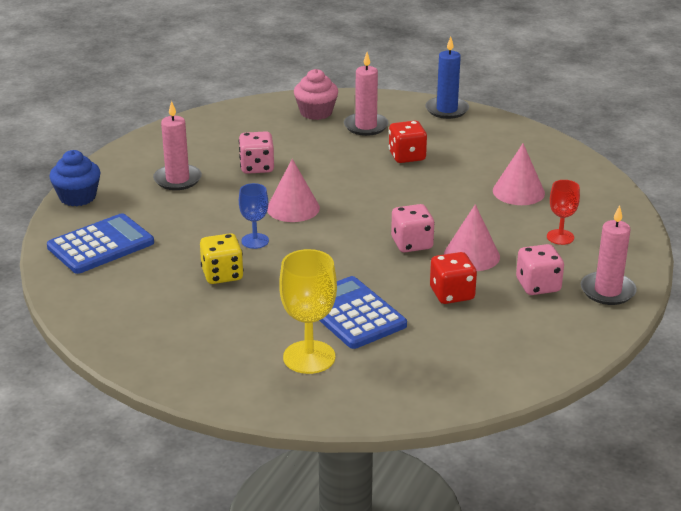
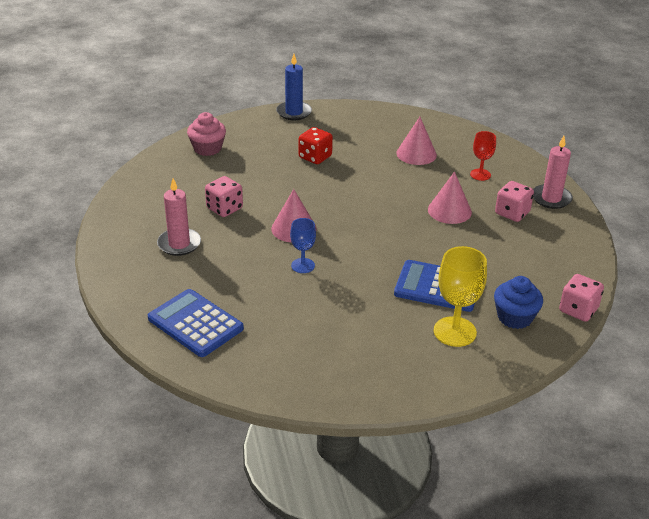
camera: 40 degrees left, 5 degrees up
blue calculator [47,213,154,274] -> blue calculator turned 60 degrees counterclockwise [148,289,244,357]
blue cupcake [49,150,100,206] -> blue cupcake moved to [494,276,543,329]
yellow dice [200,233,244,284] -> none
pink candle [344,52,389,136] -> none
pink dice [391,204,435,252] -> pink dice moved to [559,274,604,322]
red dice [430,252,477,304] -> none

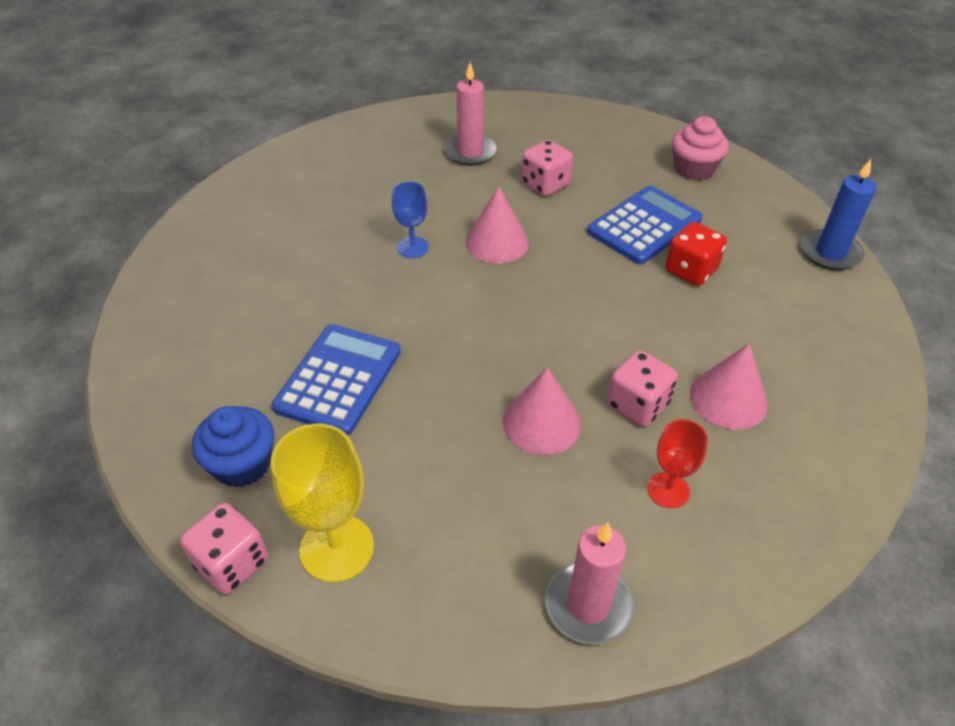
camera: 95 degrees right, 10 degrees up
blue calculator [148,289,244,357] -> blue calculator moved to [587,186,702,264]
yellow goblet [434,246,487,347] -> yellow goblet moved to [271,424,374,582]
pink dice [495,181,534,222] -> pink dice moved to [607,350,678,427]

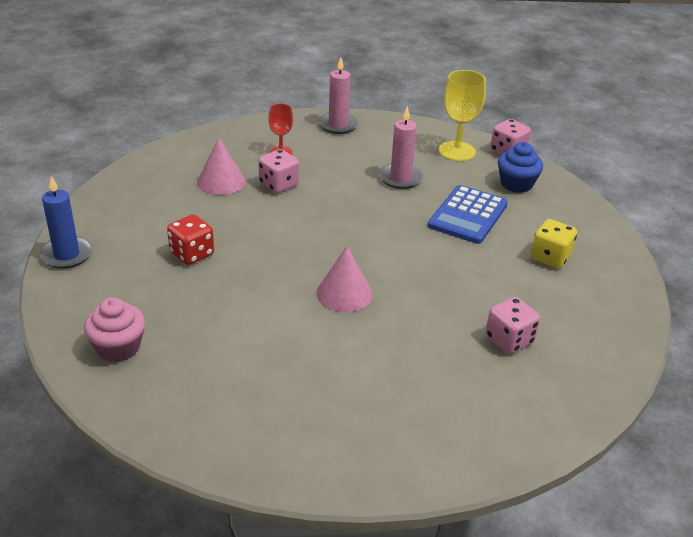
camera: 175 degrees left, 10 degrees down
blue goblet [392,181,429,258] -> none
pink candle [444,63,497,166] -> pink candle moved to [379,106,423,189]
pink cone [503,367,581,455] -> none
pink dice [521,140,573,196] -> pink dice moved to [486,297,540,354]
blue calculator [587,186,702,264] -> none
none -> yellow dice [531,219,577,268]

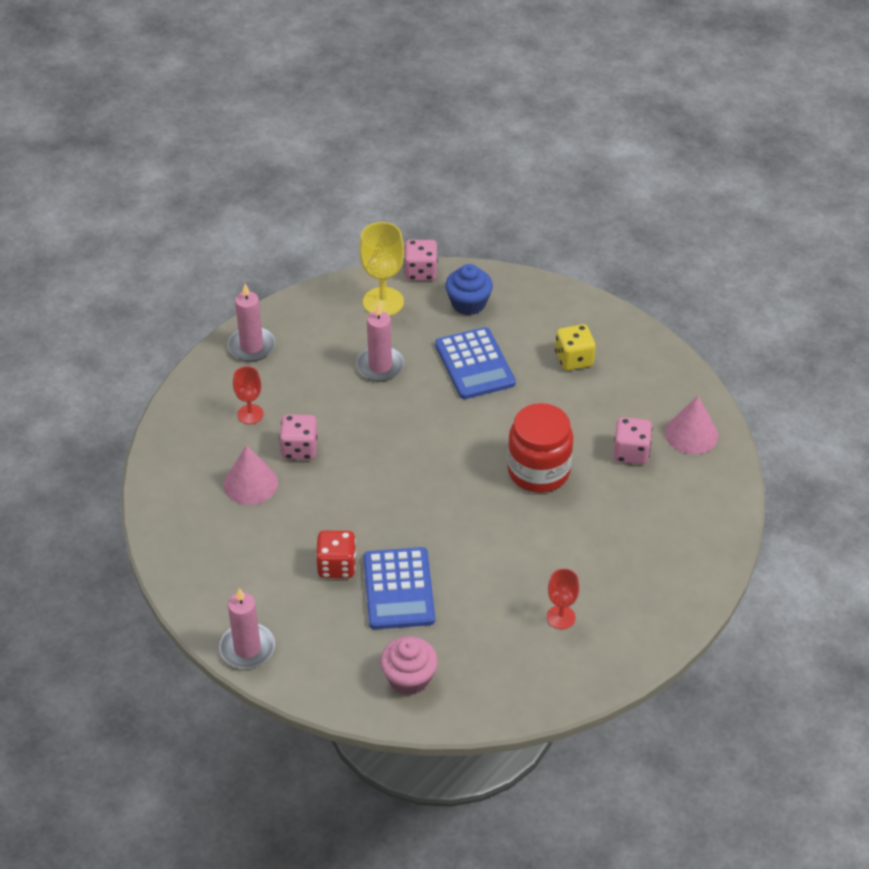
camera: 45 degrees left, 10 degrees up
blue candle [39,176,93,269] -> pink candle [219,588,275,668]
pink cone [316,246,373,312] -> pink cone moved to [665,396,718,454]
none -> blue calculator [364,547,435,630]
none -> red jar [508,403,573,493]
none -> red goblet [547,569,579,629]

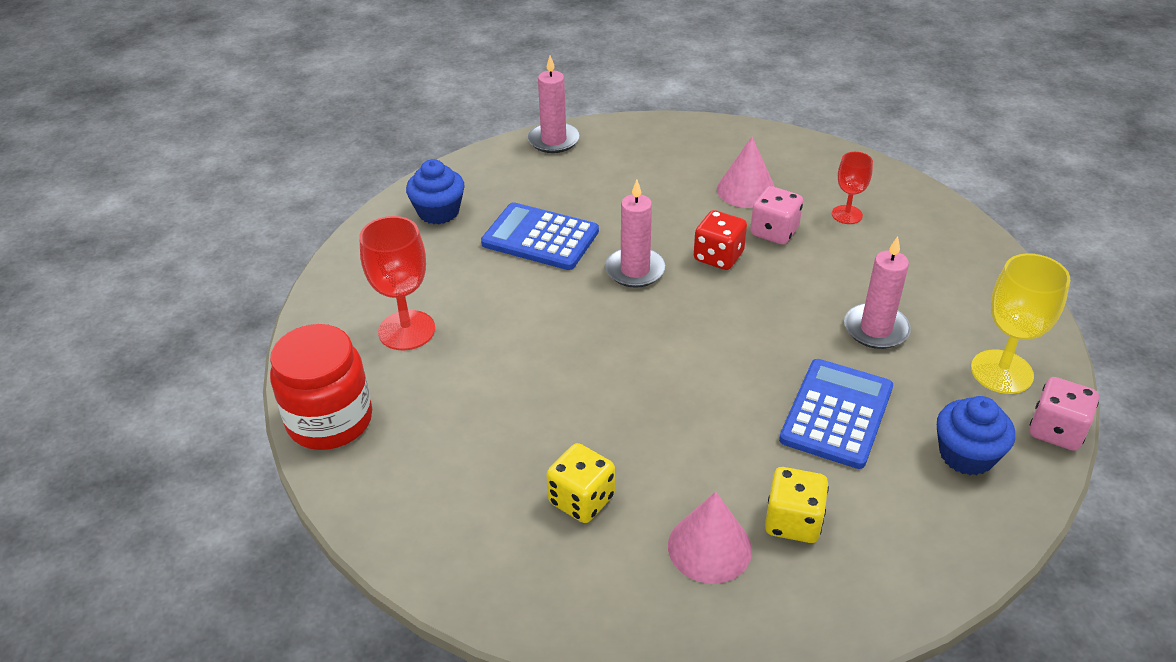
camera: 120 degrees right, 5 degrees down
pink candle [228,284,276,361] -> pink candle moved to [605,180,666,288]
red dice [316,531,356,578] -> red dice moved to [694,210,747,270]
pink cupcake [380,636,438,695] -> blue cupcake [406,159,465,224]
blue calculator [435,327,516,399] -> blue calculator turned 105 degrees clockwise [779,359,893,469]
red jar [508,403,573,493] -> red jar moved to [270,324,372,450]
red goblet [547,569,579,629] -> red goblet [359,216,435,350], size x1.67
pink dice [613,417,652,465] -> yellow dice [546,443,615,523]
pink cone [665,396,718,454] -> pink cone moved to [668,492,752,584]

